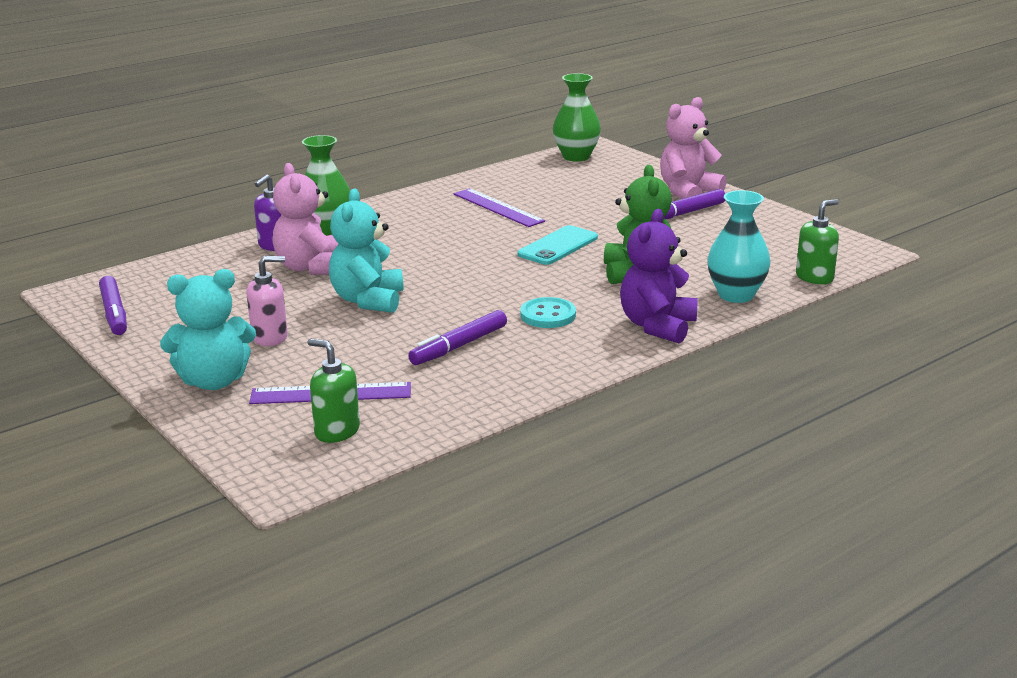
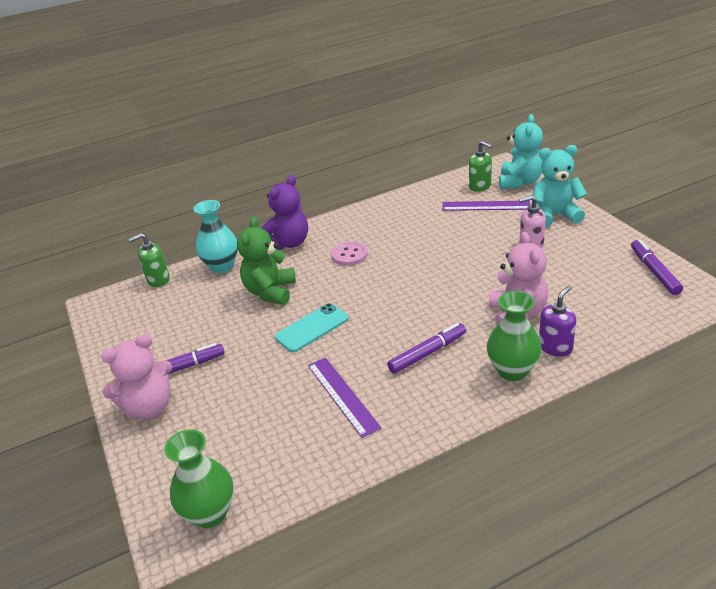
camera: 165 degrees left, 10 degrees up
turquoise teddy bear [329,189,403,313] -> turquoise teddy bear moved to [499,114,543,189]
purple marker [408,310,507,365] -> purple marker moved to [387,323,466,374]
turquoise button [520,297,576,328] -> pink button [331,241,368,266]

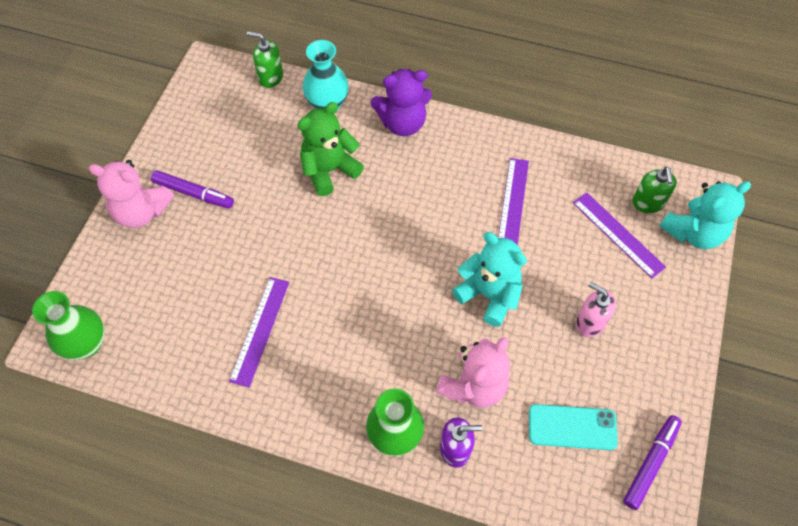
camera: 40 degrees right, 25 degrees up
turquoise phone [275,303,349,352] -> turquoise phone moved to [529,404,618,450]
pink button [331,241,368,266] -> none
purple marker [387,323,466,374] -> none
turquoise teddy bear [533,145,587,227] -> turquoise teddy bear moved to [452,232,527,327]
none -> purple ruler [498,158,529,245]

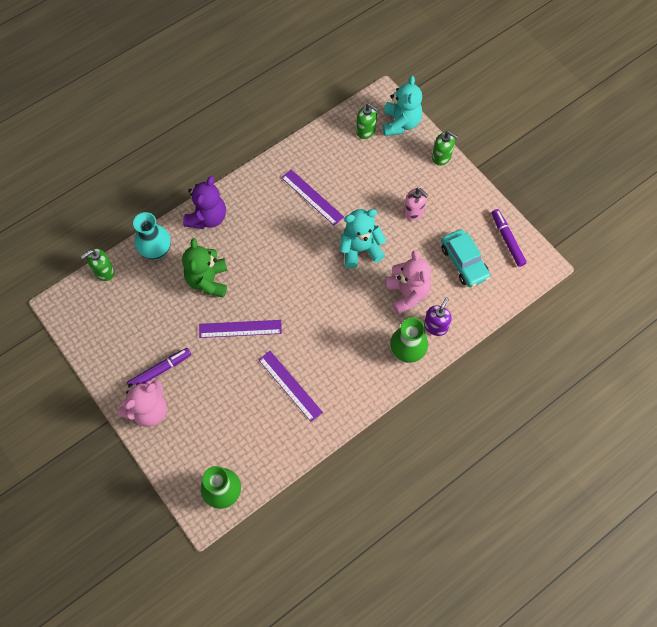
camera: 55 degrees left, 5 degrees up
turquoise phone [529,404,618,450] -> turquoise car [441,229,490,287]
purple ruler [573,192,666,278] -> purple ruler moved to [199,320,282,338]
pink soap dispenser [576,282,616,337] -> pink soap dispenser turned 120 degrees counterclockwise [403,188,429,220]
none -> green soap dispenser [432,131,459,166]

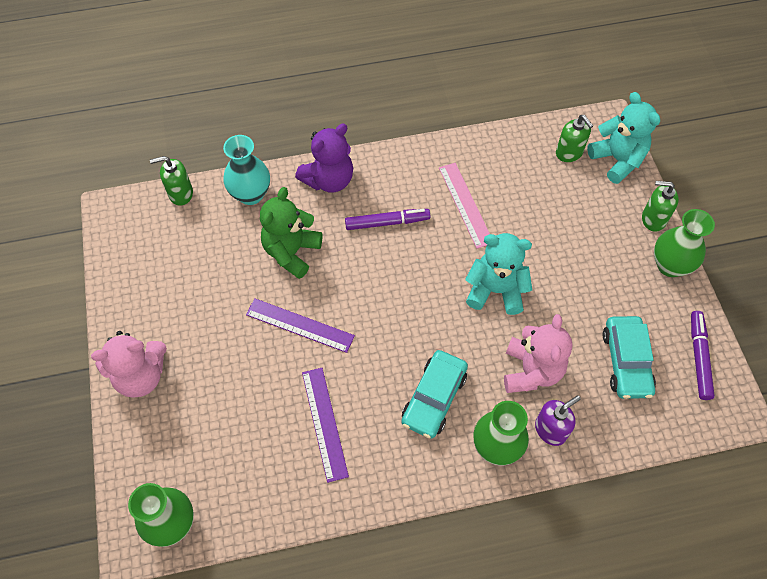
camera: 25 degrees right, 5 degrees down
purple marker [127,348,191,385] -> purple marker moved to [345,209,430,230]
purple ruler [281,170,344,226] -> pink ruler [439,163,490,249]
turquoise teddy bear [383,76,422,136] -> turquoise teddy bear turned 60 degrees counterclockwise [587,92,660,184]
pink soap dispenser [403,188,429,220] -> none
green soap dispenser [432,131,459,166] -> green soap dispenser turned 135 degrees clockwise [642,181,679,232]
none -> turquoise car [401,350,468,439]
none -> green vase [654,209,715,277]

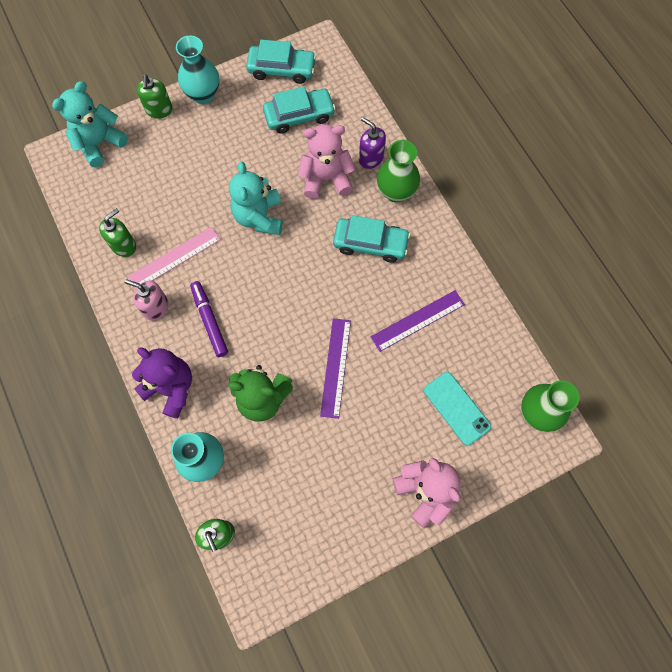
camera: 105 degrees left, 10 degrees up
green soap dispenser [556,115,593,162] -> green soap dispenser moved to [99,208,136,257]
green vase [654,209,715,277] -> turquoise vase [176,35,219,104]
purple marker [691,311,715,400] -> turquoise car [246,40,316,84]
none -> pink soap dispenser [125,279,168,321]
none -> turquoise phone [424,372,491,445]

